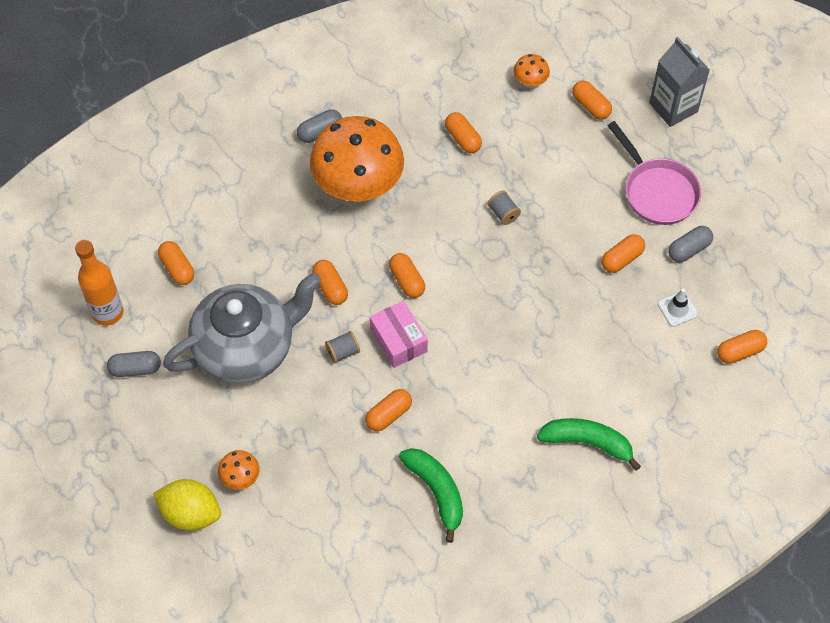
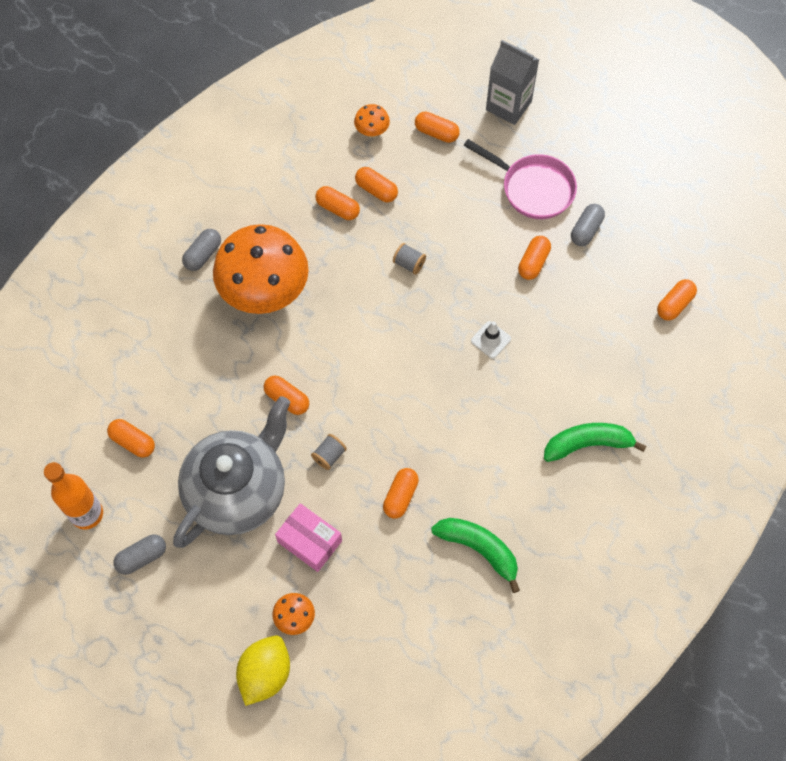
camera: 25 degrees left, 5 degrees up
yellow lemon [153,479,221,531] -> yellow lemon turned 60 degrees counterclockwise [236,635,290,706]
pink box [370,301,428,368] -> pink box moved to [275,503,342,572]
orange capsule [389,253,425,298] -> orange capsule moved to [355,167,398,202]
white traffic cone [658,288,698,327] -> white traffic cone moved to [471,321,511,358]

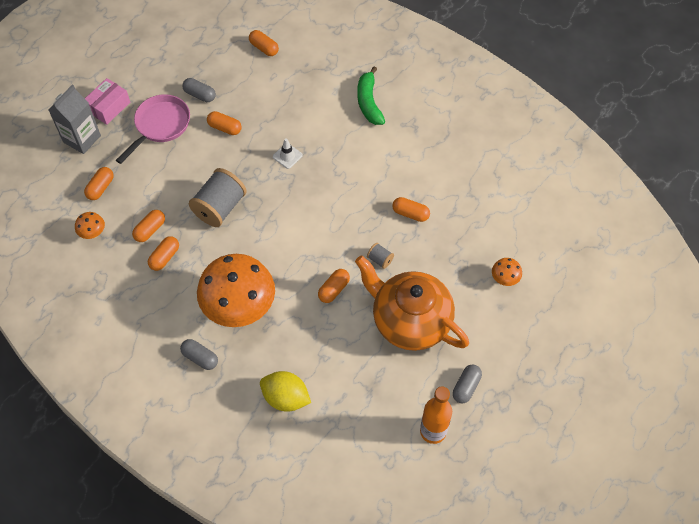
camera: 90 degrees left, 5 degrees down
orange capsule [107,419,155,458] -> none
grey capsule [113,534,166,575] -> grey capsule turned 60 degrees clockwise [453,364,482,404]
grey teapot [173,396,290,548] -> orange teapot [355,255,469,351]
yellow lemon [236,635,290,706] -> yellow lemon moved to [260,371,311,412]
pink box [275,503,342,572] -> pink box moved to [85,78,130,125]
grey spool [393,243,426,275] -> grey spool [189,168,247,227], size x2.20
green banana [431,518,520,593] -> none

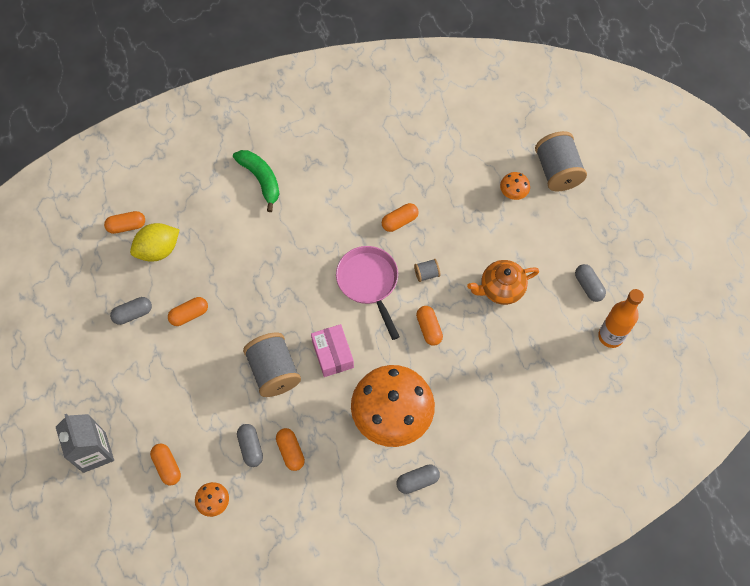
camera: 55 degrees left, 5 degrees up
pink box [85,78,130,125] -> pink box moved to [311,324,354,377]
pink pan [116,94,190,164] -> pink pan moved to [336,246,400,340]
orange capsule [132,210,165,242] -> grey capsule [237,424,263,467]
yellow lemon [260,371,311,412] -> yellow lemon moved to [130,223,179,262]
white traffic cone [273,138,303,169] -> none
orange teapot [355,255,469,351] -> orange teapot [467,260,539,305], size x0.57
green banana [357,66,385,125] -> green banana turned 150 degrees counterclockwise [233,150,279,212]
none -> grey spool [535,131,587,192]

